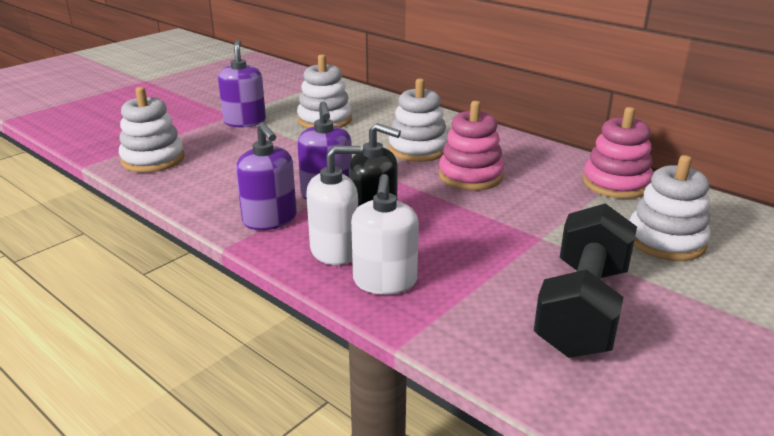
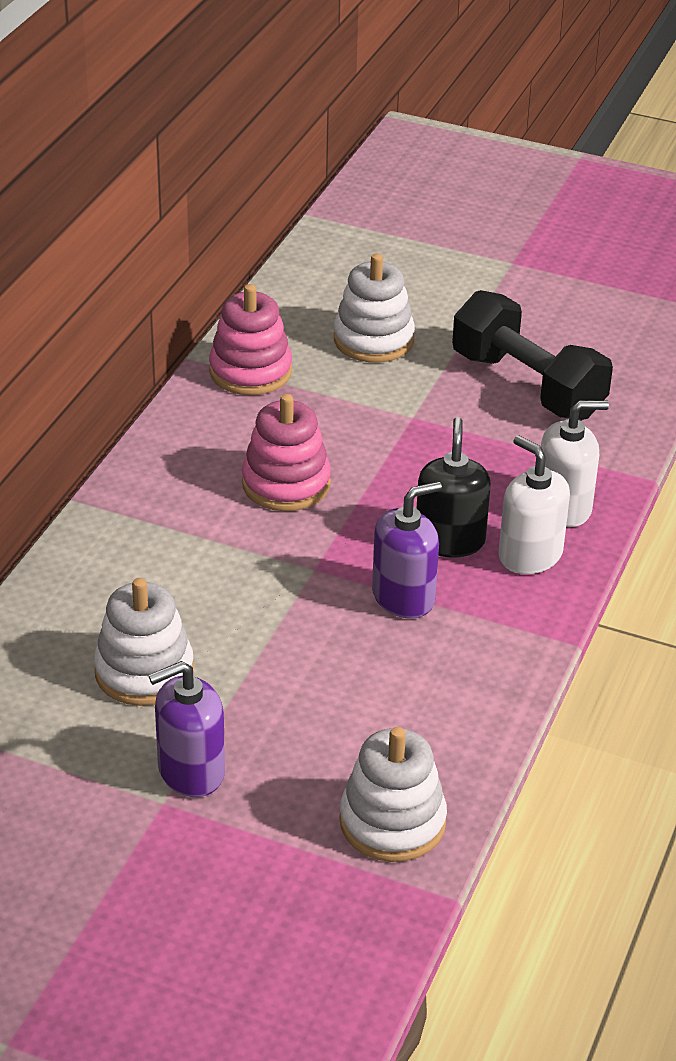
camera: 110 degrees left, 10 degrees up
purple soap dispenser [236,122,297,230] -> none
white stacking toy [389,78,448,162] -> none
black dumbbell [534,203,637,358] -> black dumbbell turned 45 degrees clockwise [452,290,613,420]

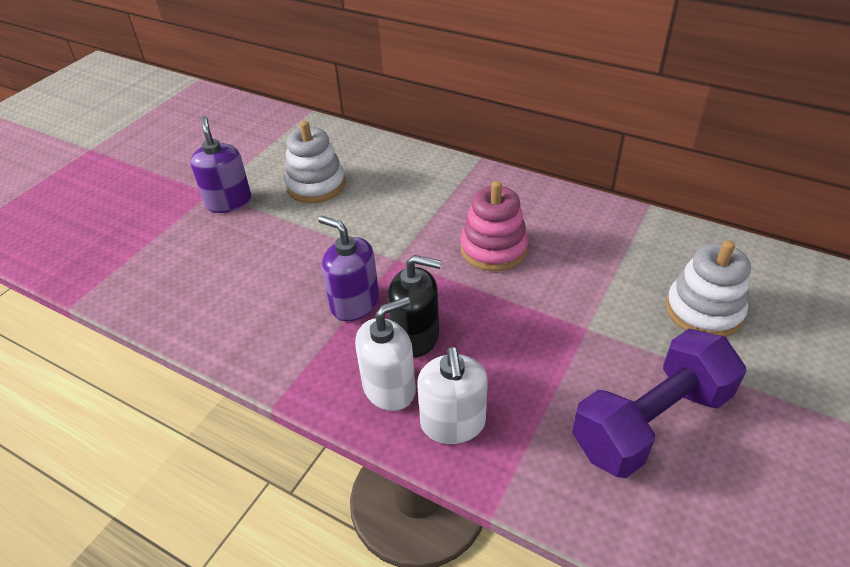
camera: 100 degrees right, 5 degrees up
pink stacking toy [209,284,292,395] -> none
white stacking toy [340,727,447,862] -> none
purple soap dispenser [372,481,442,619] -> purple soap dispenser turned 150 degrees clockwise [318,216,379,321]
black dumbbell [452,290,613,420] -> purple dumbbell [572,329,746,478]

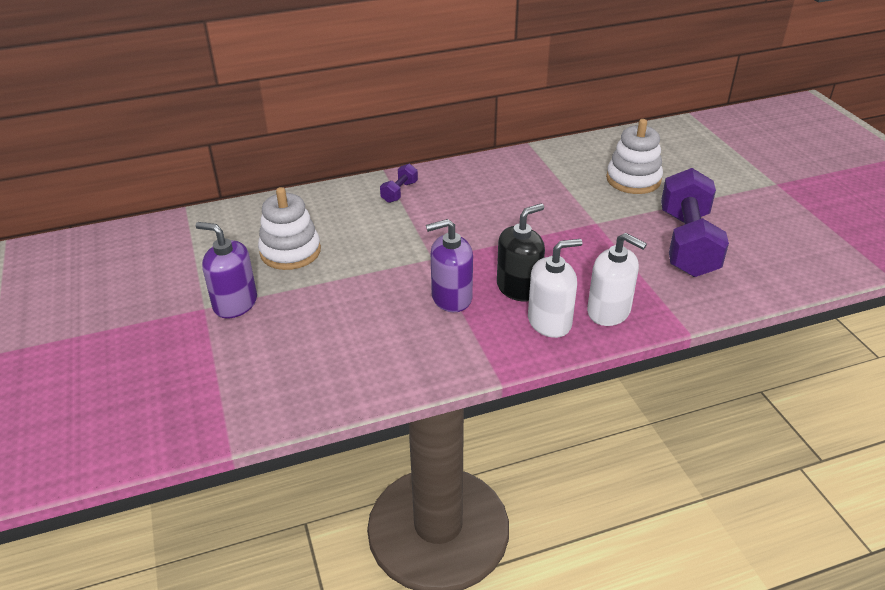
camera: 50 degrees left, 5 degrees down
white soap dispenser [355,297,416,411] -> white soap dispenser turned 60 degrees clockwise [528,239,582,338]
pink stacking toy [461,181,528,271] -> none
none -> purple dumbbell [380,164,418,203]

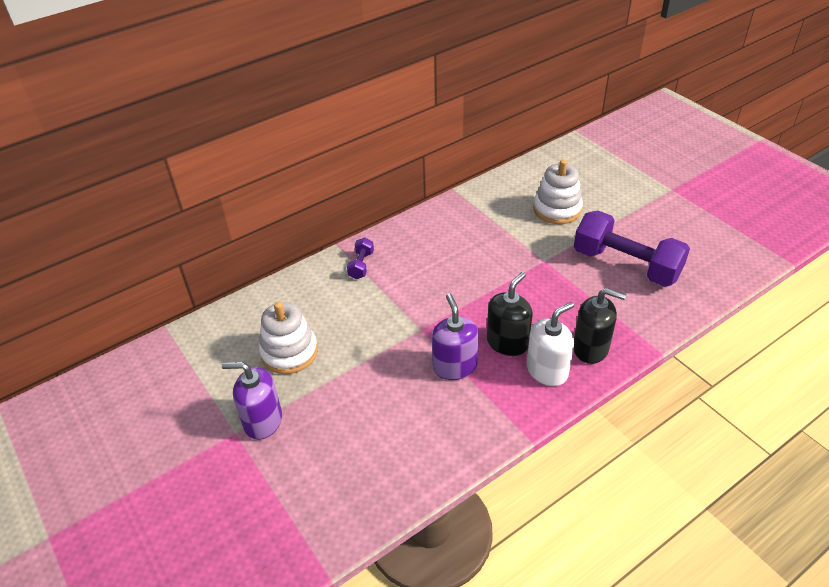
camera: 15 degrees left, 5 degrees up
purple soap dispenser [426,219,473,312] -> purple soap dispenser turned 105 degrees clockwise [432,294,479,380]
white soap dispenser [587,233,647,326] -> black soap dispenser [573,288,626,364]
purple dumbbell [661,168,729,277] -> purple dumbbell turned 45 degrees counterclockwise [574,210,690,287]

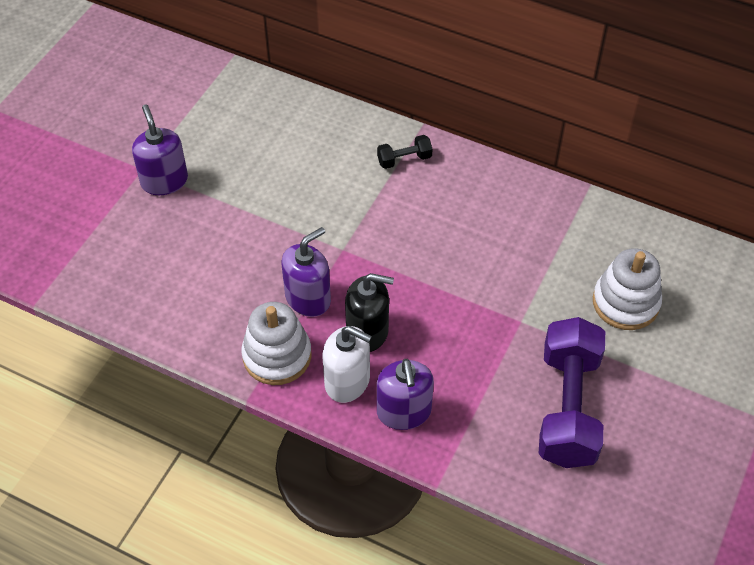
camera: 60 degrees right, 10 degrees up
white stacking toy [259,302,318,374] -> white stacking toy moved to [241,302,311,385]
purple dumbbell [347,237,374,279] -> black dumbbell [377,135,432,169]
black soap dispenser [573,288,626,364] -> purple soap dispenser [377,359,434,430]

